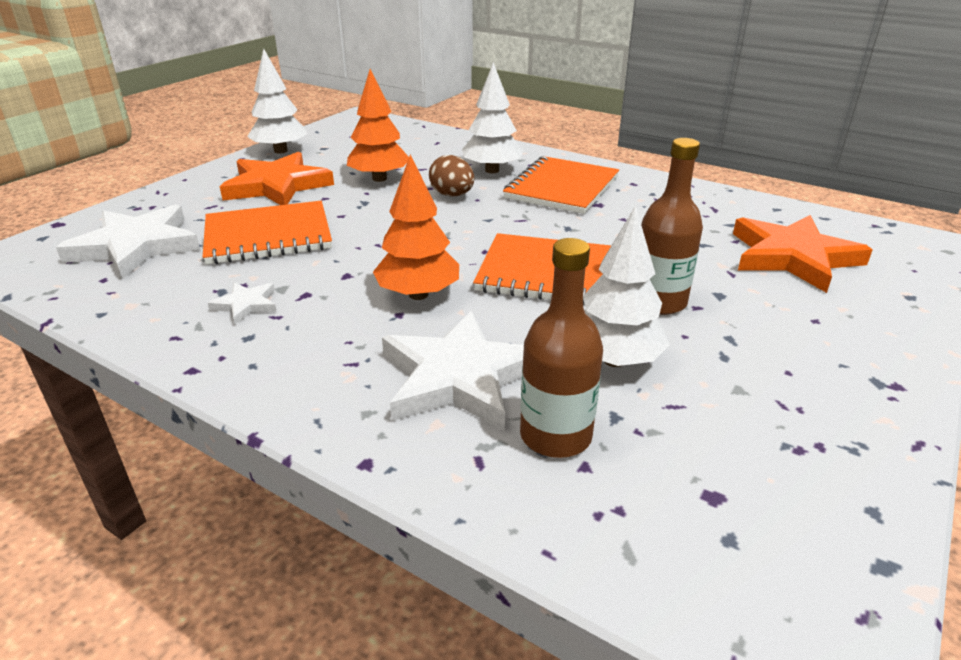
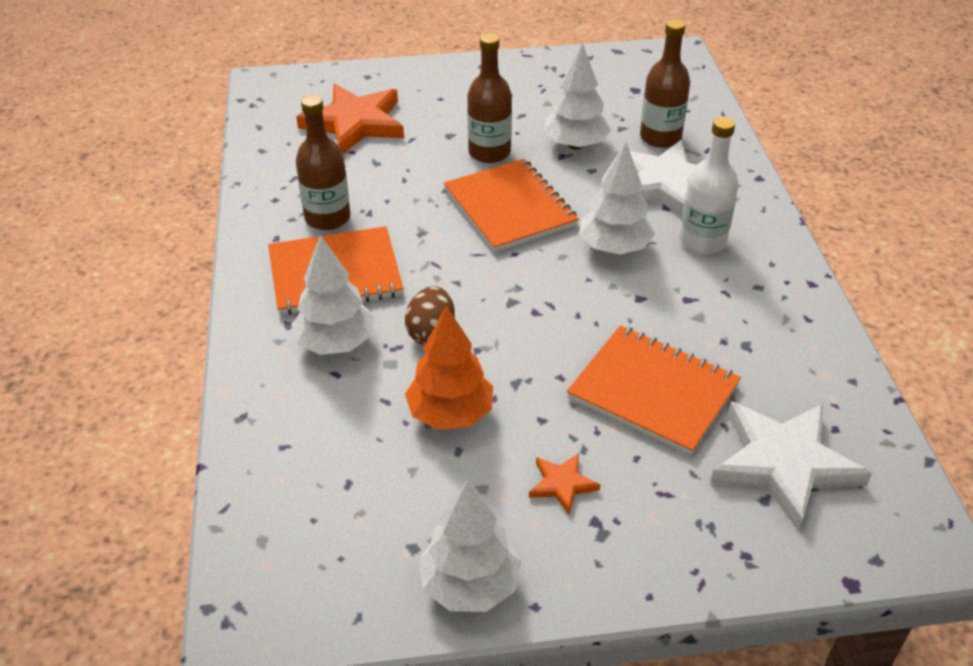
camera: 130 degrees left, 10 degrees up
white star [208,282,277,324] -> none
orange star [220,152,334,205] -> orange star [529,453,600,515], size x0.46
orange tree [373,154,459,300] -> white tree [579,142,655,255]
none -> brown bottle [296,95,351,230]
none -> white bottle [680,117,738,254]

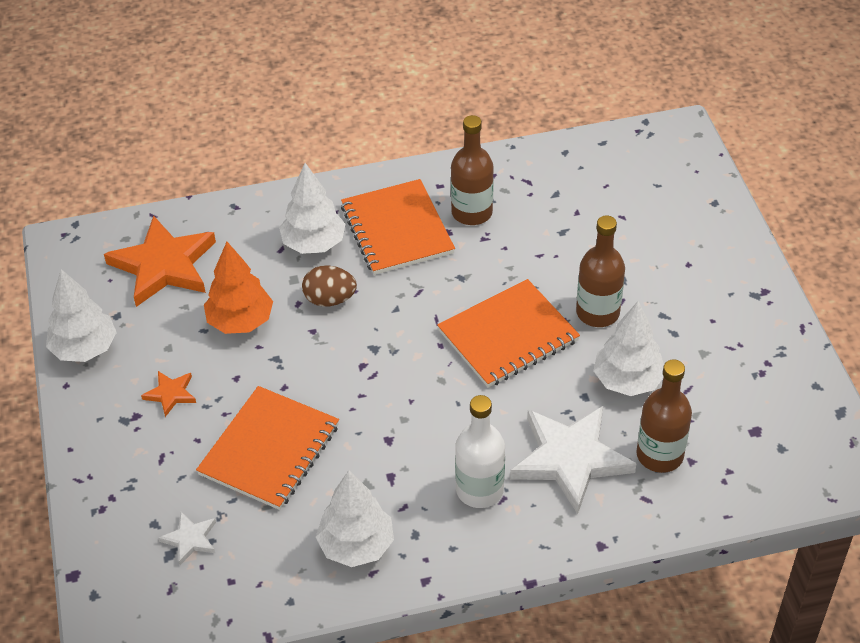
camera: 85 degrees right, 5 degrees up
orange star [296,84,404,154] -> orange star moved to [104,216,216,307]
white tree [579,142,655,255] -> white tree moved to [316,470,394,567]
white star [710,402,872,531] -> white star [158,512,216,565], size x0.46

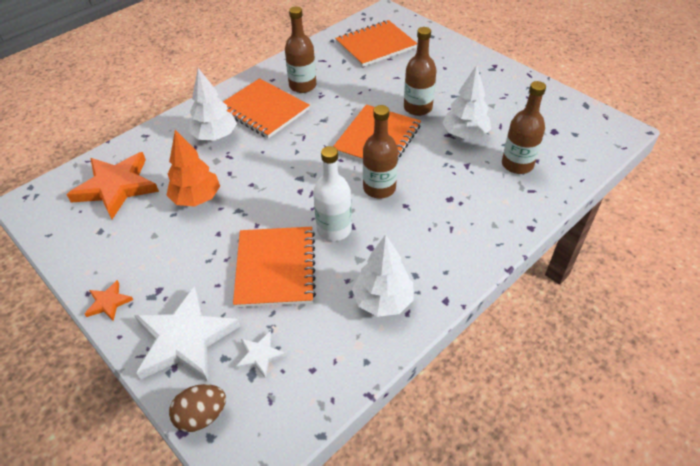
camera: 30 degrees left, 0 degrees up
white tree [46,269,117,362] -> none
orange star [141,371,196,417] -> orange star moved to [85,280,133,321]
brown egg [302,265,357,307] -> brown egg moved to [169,384,226,432]
white bottle [455,395,505,508] -> white bottle moved to [313,146,352,241]
white star [510,406,637,514] -> white star moved to [134,286,240,382]
none -> orange notebook [335,20,417,67]
none -> brown bottle [363,105,398,198]

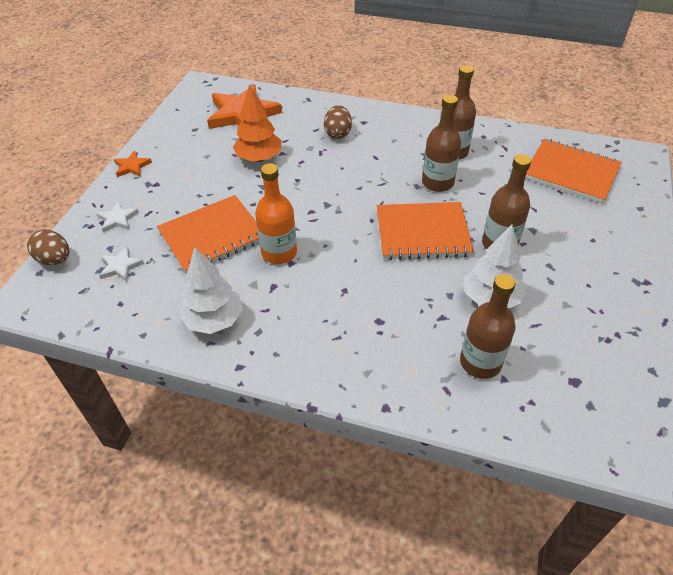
camera: 60 degrees right, 0 degrees up
white star [134,286,240,382] -> white star [96,202,139,233], size x0.46
white tree [189,68,237,141] -> brown egg [324,105,352,139]
orange notebook [223,78,310,138] -> none
white bottle [313,146,352,241] -> orange bottle [255,163,297,264]
brown bottle [363,105,398,198] -> brown bottle moved to [422,95,461,192]

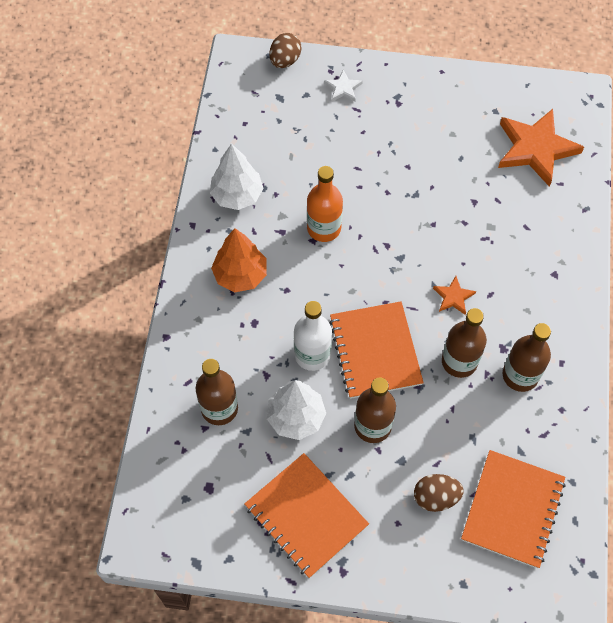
camera: 80 degrees right, 15 degrees up
white star [99,247,144,282] -> none
orange star [114,151,152,177] -> orange star moved to [433,276,476,315]
orange notebook [157,195,259,274] -> orange notebook moved to [244,453,369,578]
orange tree [233,84,281,162] -> orange tree moved to [211,228,267,292]
brown egg [324,105,352,139] -> brown egg moved to [414,474,464,512]
none -> white bottle [294,301,332,371]

